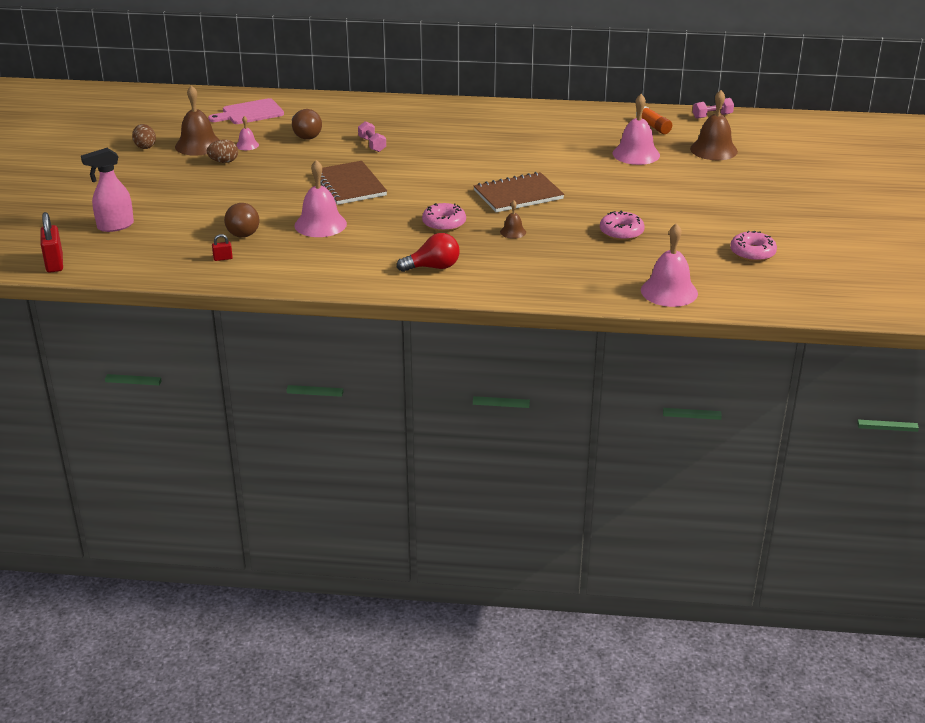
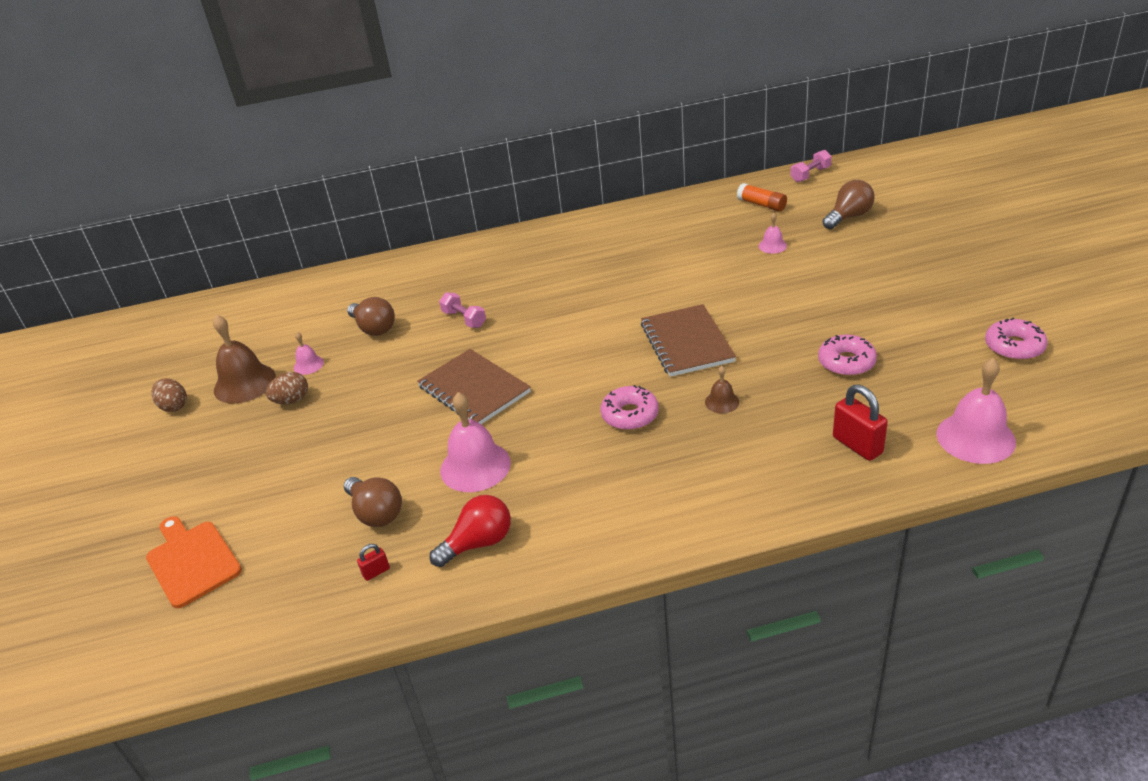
camera: 15 degrees left, 5 degrees up
red padlock [40,212,63,273] -> red padlock moved to [833,385,888,461]
pink spray bottle [81,148,134,232] -> orange cutting board [146,516,242,608]
pink cutting board [208,98,284,124] -> none
red light bulb [397,233,460,272] -> red light bulb moved to [430,495,511,567]
brown notebook [474,172,564,212] -> brown notebook turned 60 degrees counterclockwise [641,304,736,377]
pink bell [613,94,660,165] -> pink bell [759,213,787,254], size x0.50
brown bell [690,90,738,160] -> brown light bulb [822,180,875,229]

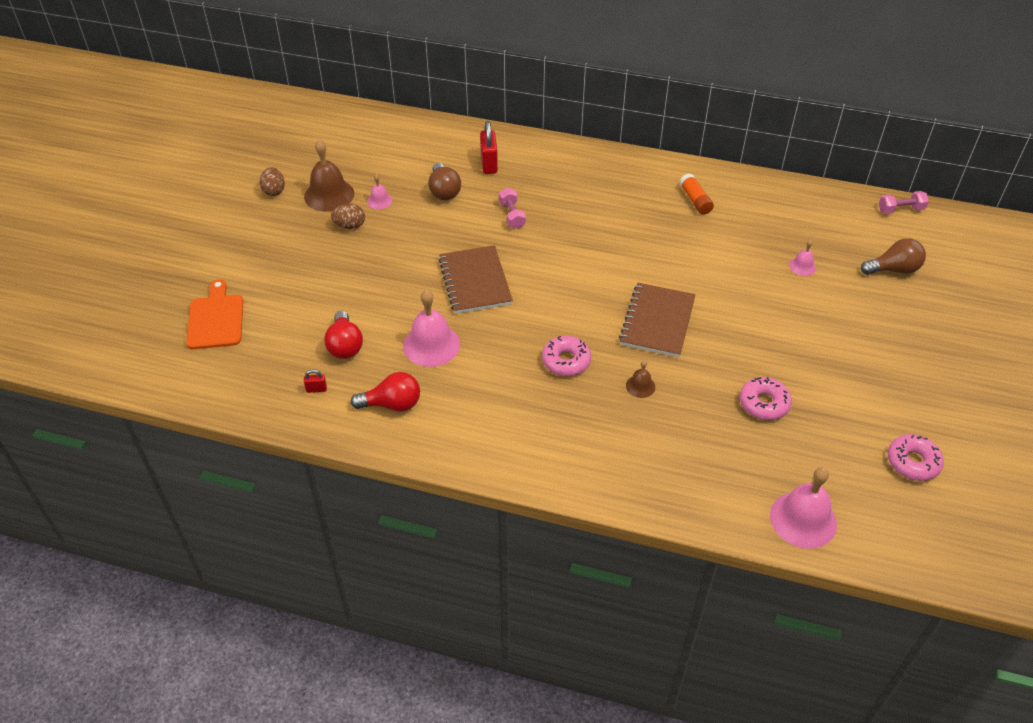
camera: 25 degrees right, 10 degrees up
brown light bulb [344,477,402,527] -> red light bulb [324,311,363,359]
orange glue stick [737,183,787,212] -> orange glue stick moved to [679,173,714,215]
red padlock [833,385,888,461] -> red padlock moved to [480,121,498,174]

